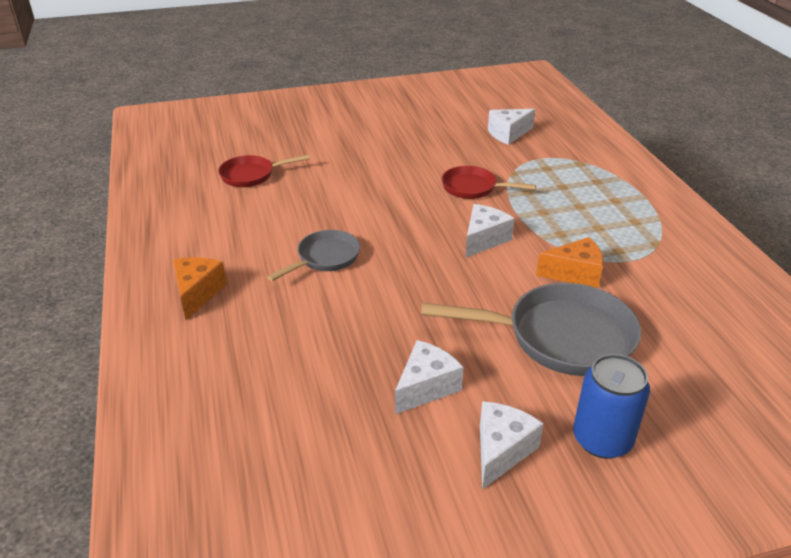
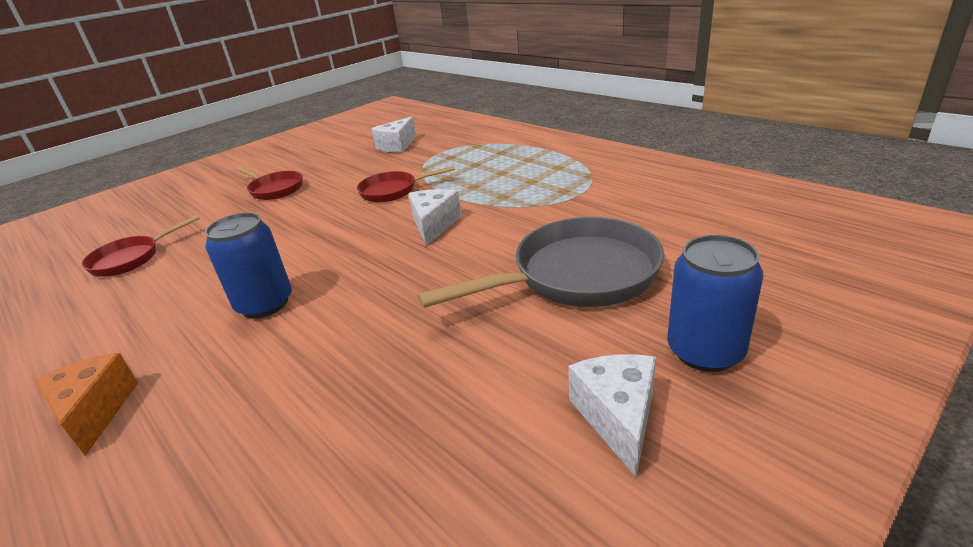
camera: 25 degrees left, 5 degrees down
grey pan [267,230,360,281] -> blue can [205,213,292,318]
white cheese [395,340,463,414] -> none
orange cheese [536,237,603,288] -> none
none -> red pan [235,166,303,200]

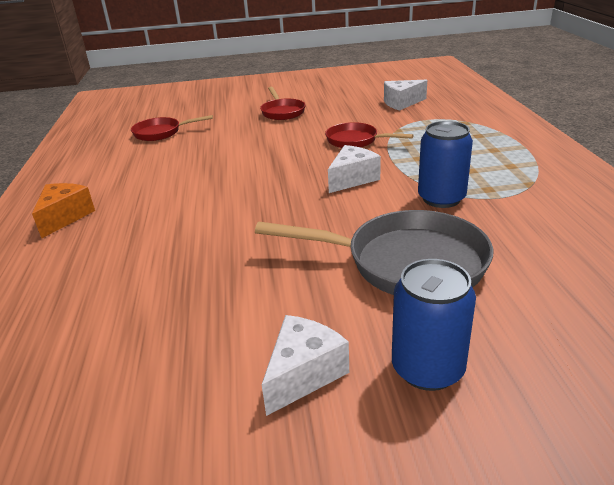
camera: 35 degrees right, 0 degrees up
blue can [205,213,292,318] -> blue can moved to [418,121,473,208]

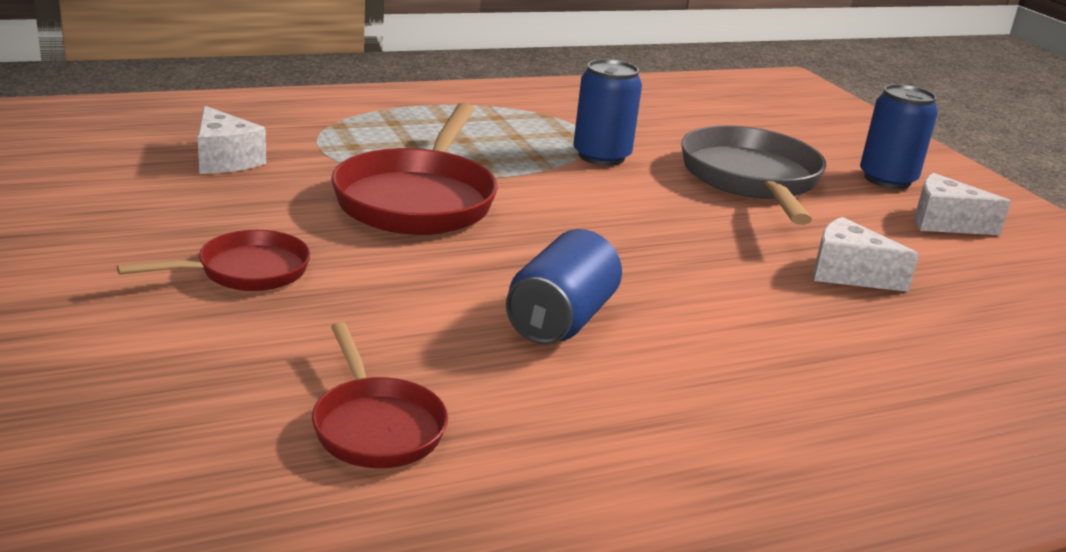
camera: 110 degrees left, 5 degrees down
orange cheese [32,183,95,238] -> none
red pan [325,122,414,148] -> red pan [331,103,498,235], size x1.76
white cheese [328,145,381,193] -> white cheese moved to [813,217,919,292]
none -> blue can [506,229,622,345]

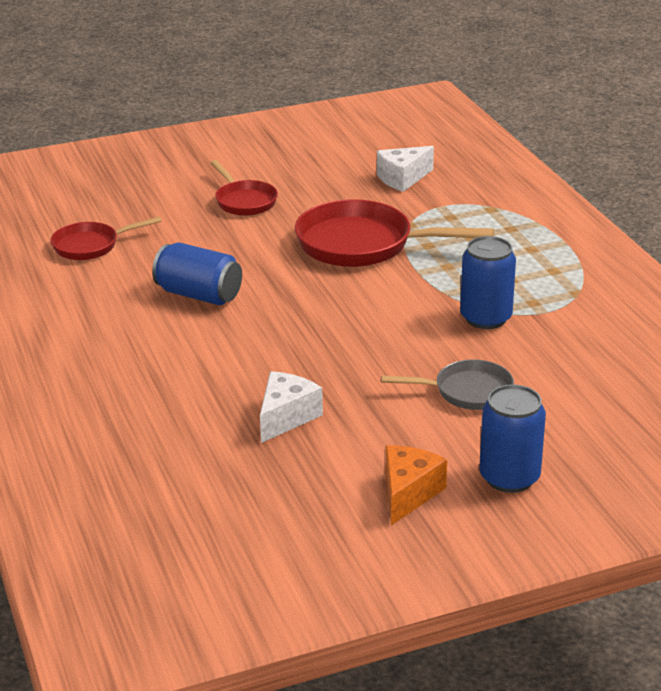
camera: 95 degrees right, 5 degrees up
grey pan [681,125,826,225] -> grey pan [381,359,514,410], size x0.57
white cheese [915,173,1011,235] -> orange cheese [385,445,447,525]

